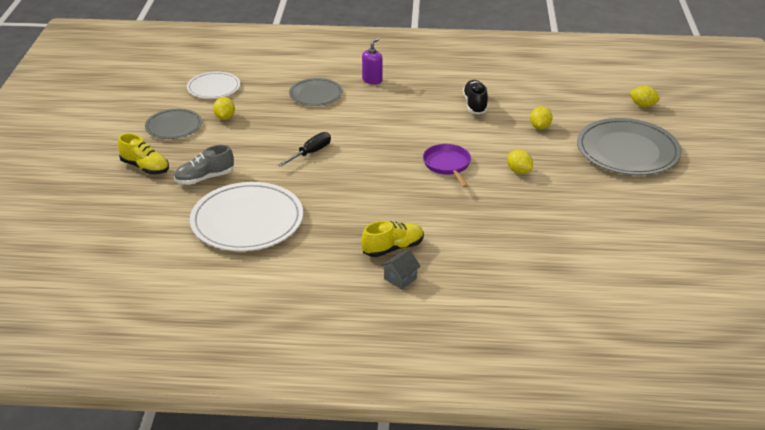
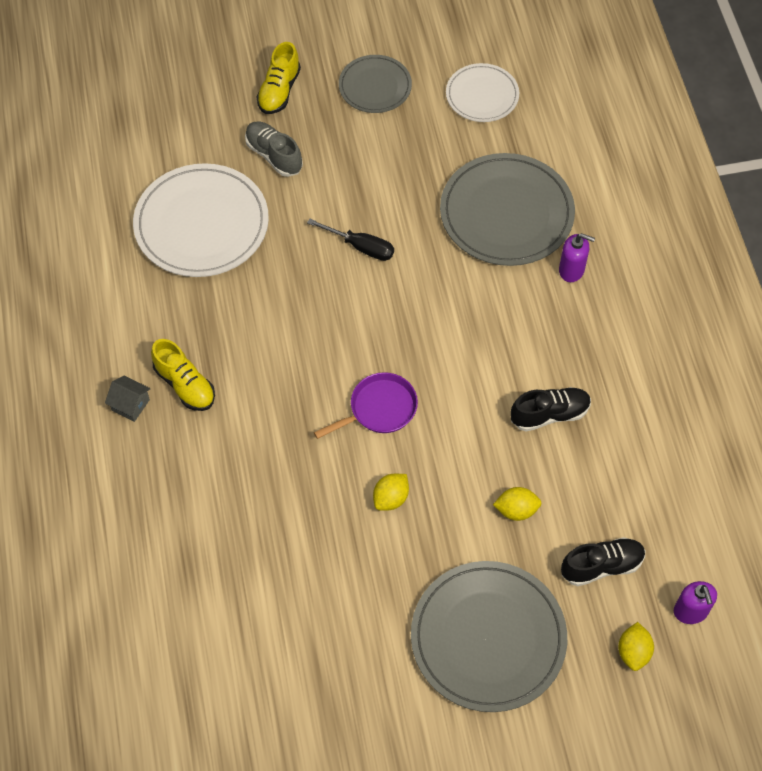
camera: 75 degrees right, 25 degrees up
yellow lemon [213,97,235,120] -> none
grey plate [289,78,343,106] -> grey plate [440,153,575,266], size x1.75
none -> black shoe [561,537,645,586]
none -> purple soap dispenser [674,581,717,624]

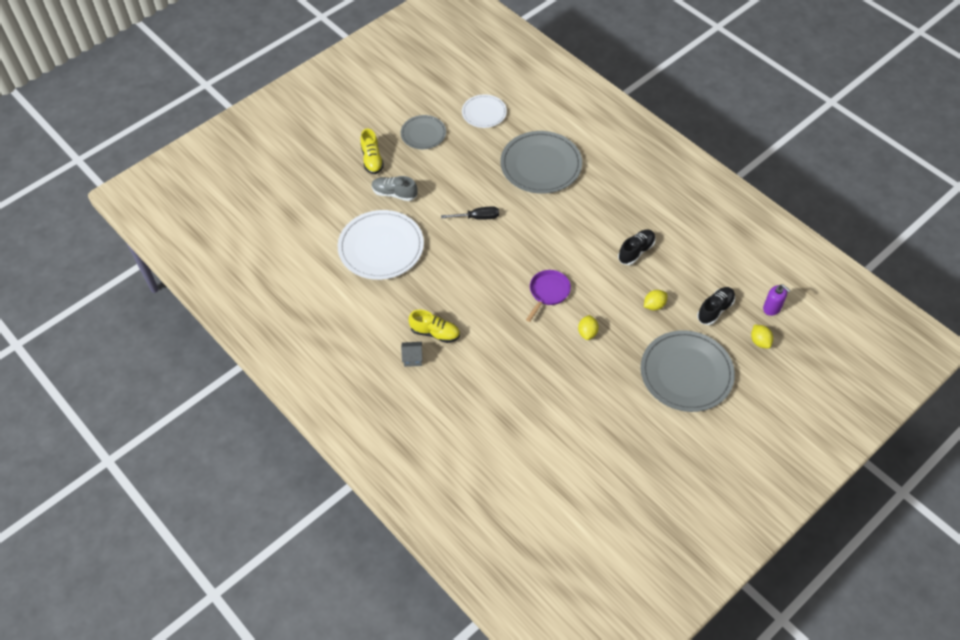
camera: 30 degrees left, 5 degrees down
purple soap dispenser [559,233,595,282] -> none

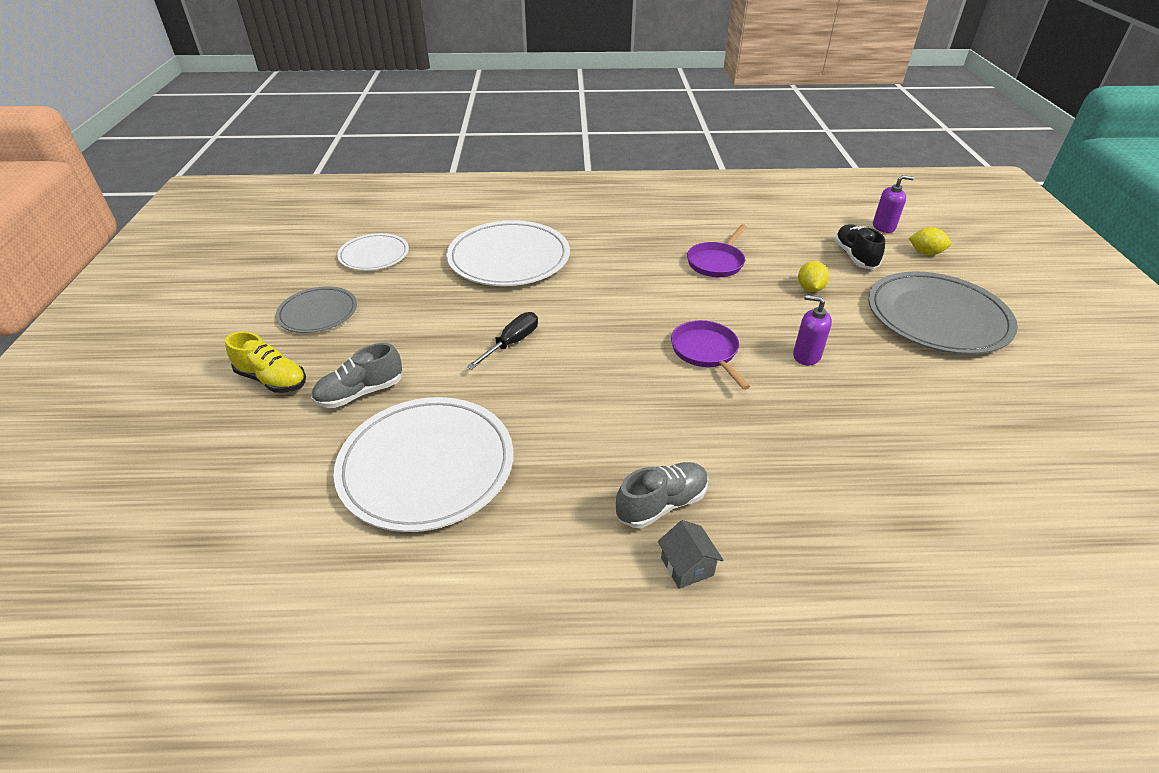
camera: 50 degrees left, 15 degrees down
grey house [401,342,422,367] -> grey house turned 60 degrees counterclockwise [658,520,723,589]
yellow shoe [409,310,460,343] -> grey shoe [616,462,708,528]
grey plate [500,131,582,194] -> white plate [446,220,570,286]
yellow lemon [578,315,599,340] -> purple soap dispenser [793,295,832,366]
black shoe [618,230,656,265] -> purple pan [687,224,747,277]

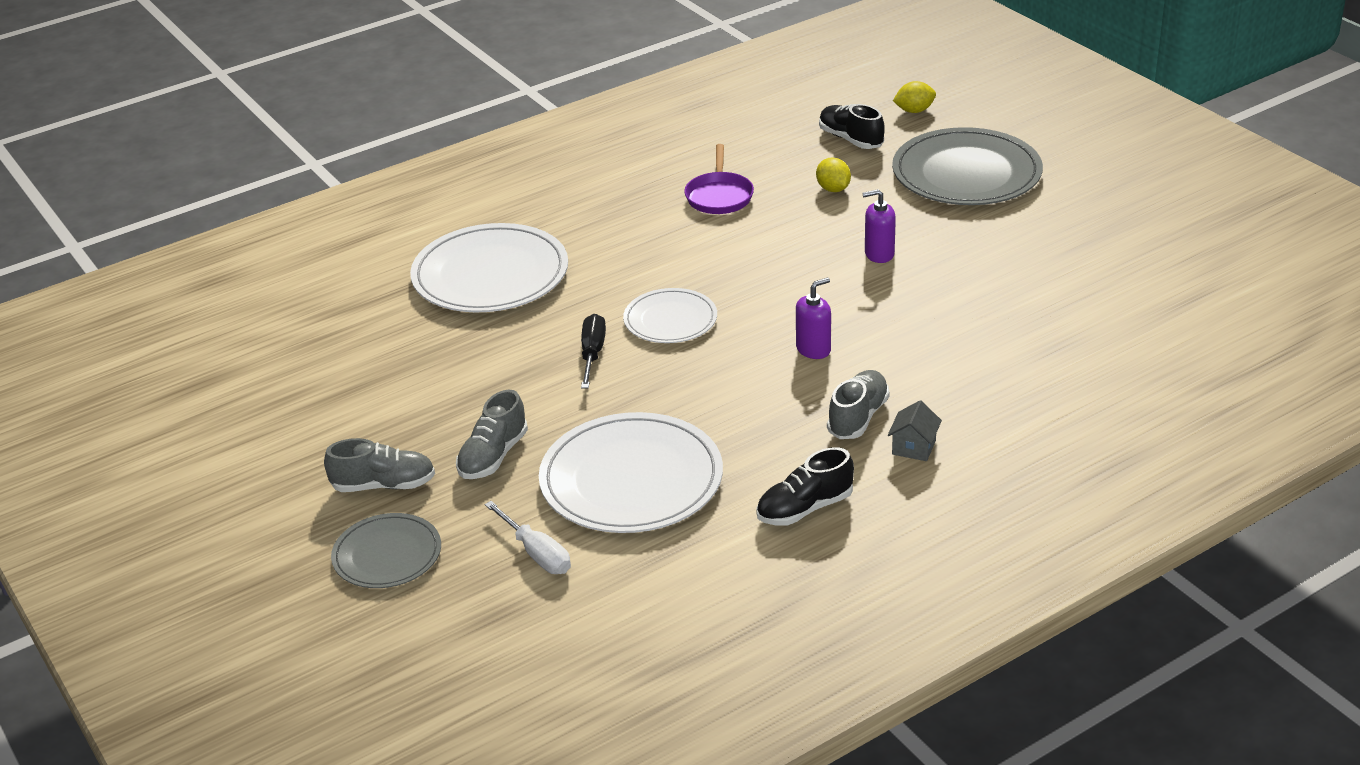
camera: 30 degrees left, 5 degrees down
yellow shoe [225,331,306,393] -> grey shoe [324,438,435,492]
grey plate [276,286,357,333] -> grey plate moved to [331,513,441,588]
white plate [337,233,409,271] -> white plate moved to [623,288,717,343]
grey house [658,520,723,589] -> grey house turned 75 degrees clockwise [888,401,942,461]
purple pan [671,320,750,390] -> none
purple soap dispenser [873,175,914,233] -> purple soap dispenser moved to [796,277,831,359]
none -> white screwdriver [485,501,571,574]
none -> black shoe [756,447,854,526]

